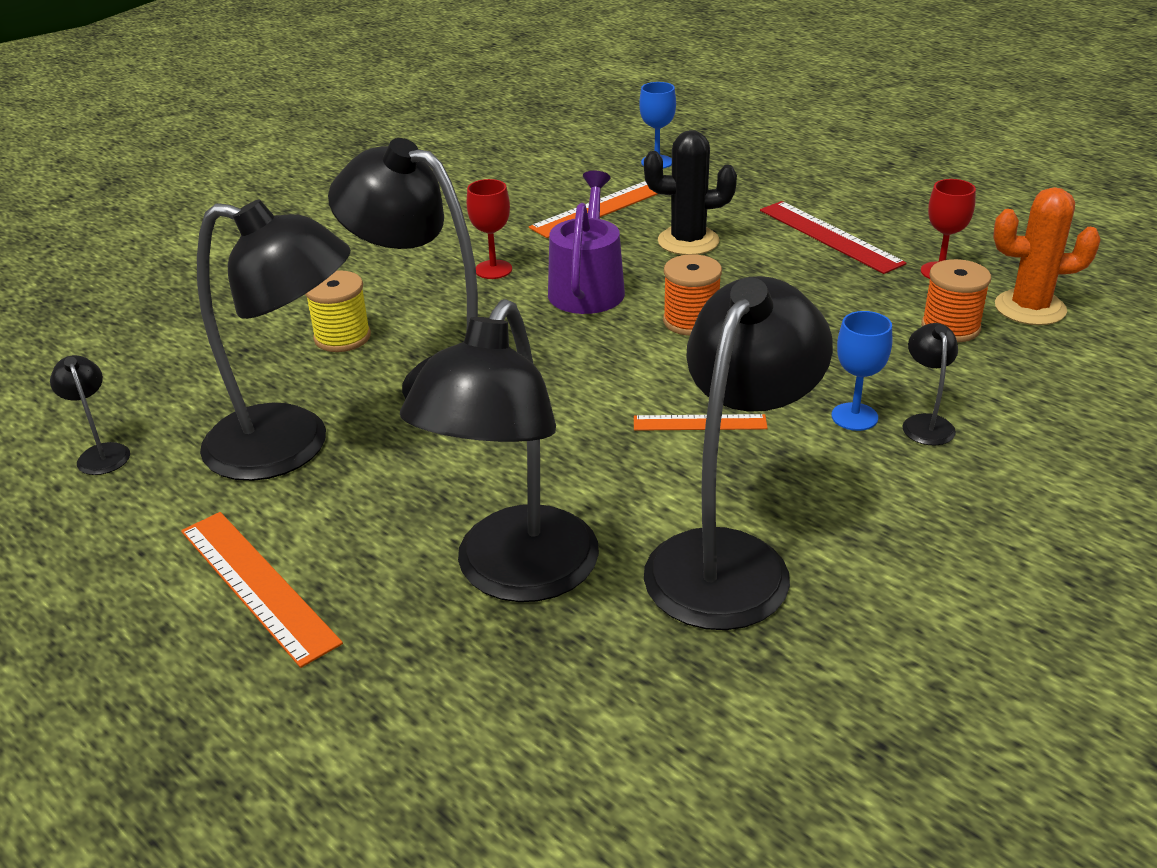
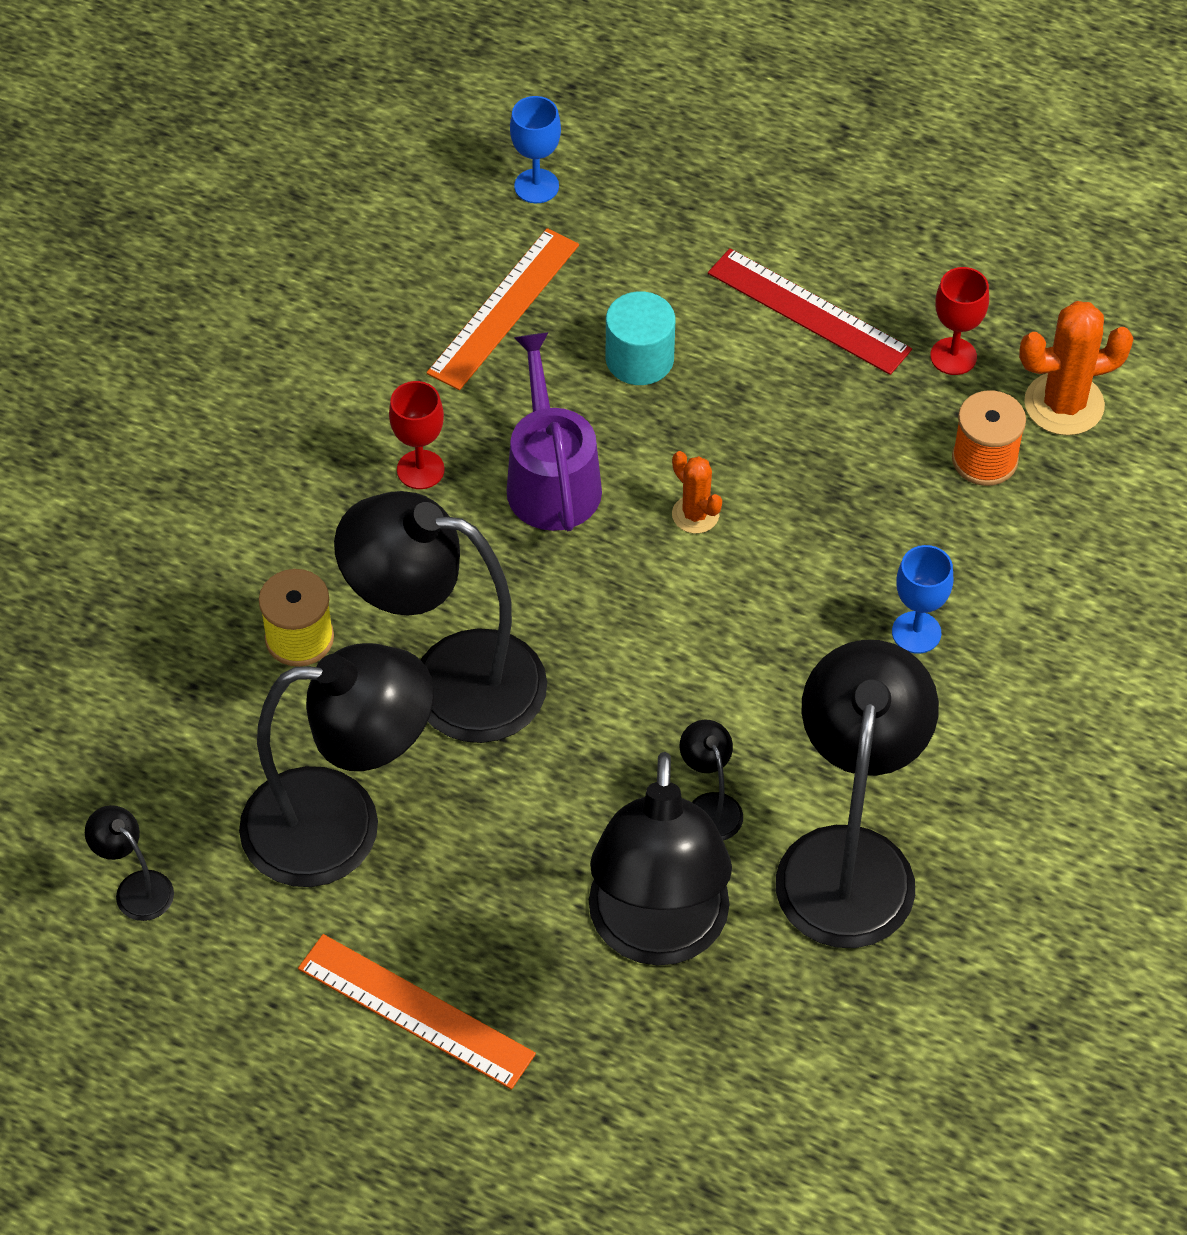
camera: 20 degrees left, 20 degrees up
orange ruler [634,414,768,431] -> none
black cactus [644,130,737,255] -> turquoise cylinder [606,291,675,385]
orange spool [663,254,722,336] -> orange cactus [672,451,722,533]
black lamp [902,323,958,445] -> black lamp moved to [680,720,743,840]

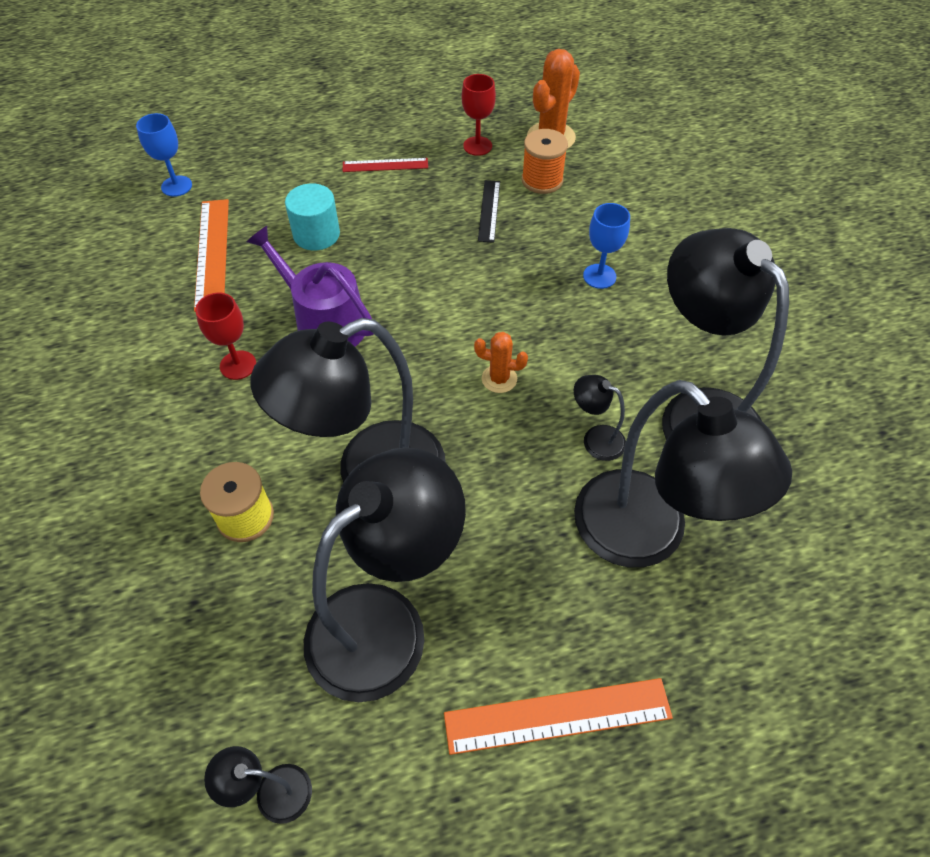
camera: 40 degrees left, 0 degrees up
orange cactus [672,451,722,533] -> orange cactus moved to [474,332,528,393]
red ruler [708,248,912,375] -> red ruler [343,158,428,172], size x0.60
none -> black ruler [478,180,500,243]

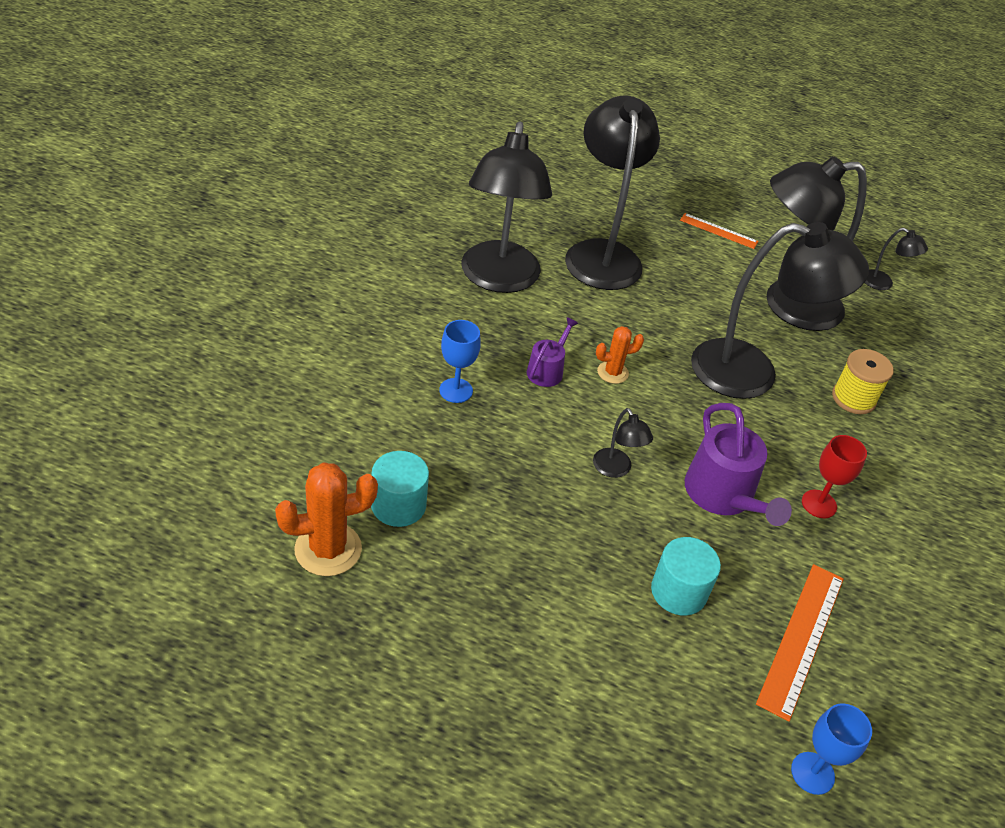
camera: 150 degrees left, 10 degrees down
red ruler [343,158,428,172] -> none
orange ruler [444,678,673,755] -> orange ruler [680,213,758,249], size x0.60
red goblet [462,74,496,156] -> none
orange cactus [474,332,528,393] -> orange cactus turned 60 degrees counterclockwise [596,326,644,384]
black ruler [478,180,500,243] -> none
orange spool [522,129,568,194] -> turquoise cylinder [371,451,429,527]
black lamp [574,375,626,461] -> black lamp moved to [593,408,653,478]
none -> purple watering can [527,317,579,387]

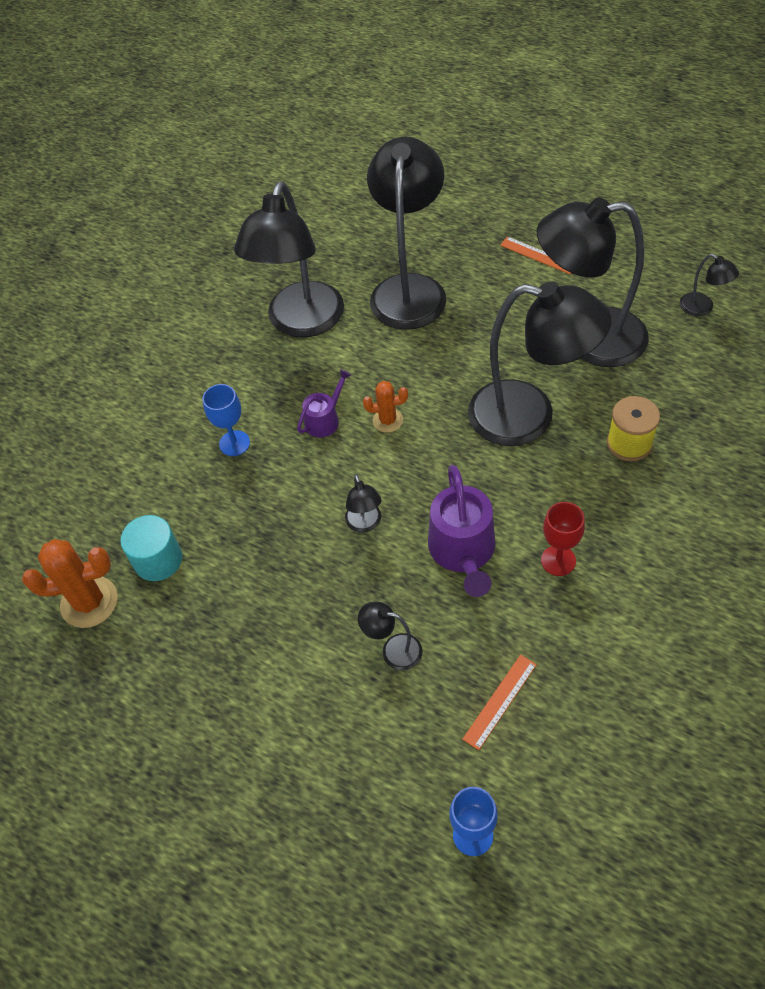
camera: 20 degrees right, 10 degrees up
turquoise cylinder [651,537,721,615] -> black lamp [358,602,422,670]
orange ruler [756,564,844,722] -> orange ruler [462,655,537,750], size x0.60

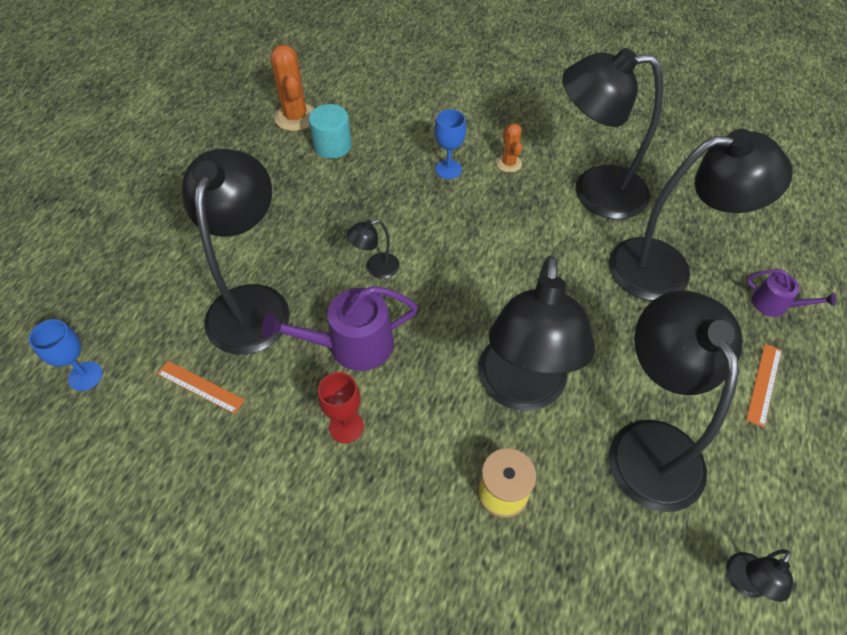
camera: 75 degrees right, 0 degrees up
purple watering can [297,369,351,438] -> purple watering can moved to [746,269,836,317]
black lamp [358,602,422,670] -> black lamp [182,149,290,355], size x2.43
orange cactus [363,381,408,433] -> orange cactus moved to [496,123,522,173]

